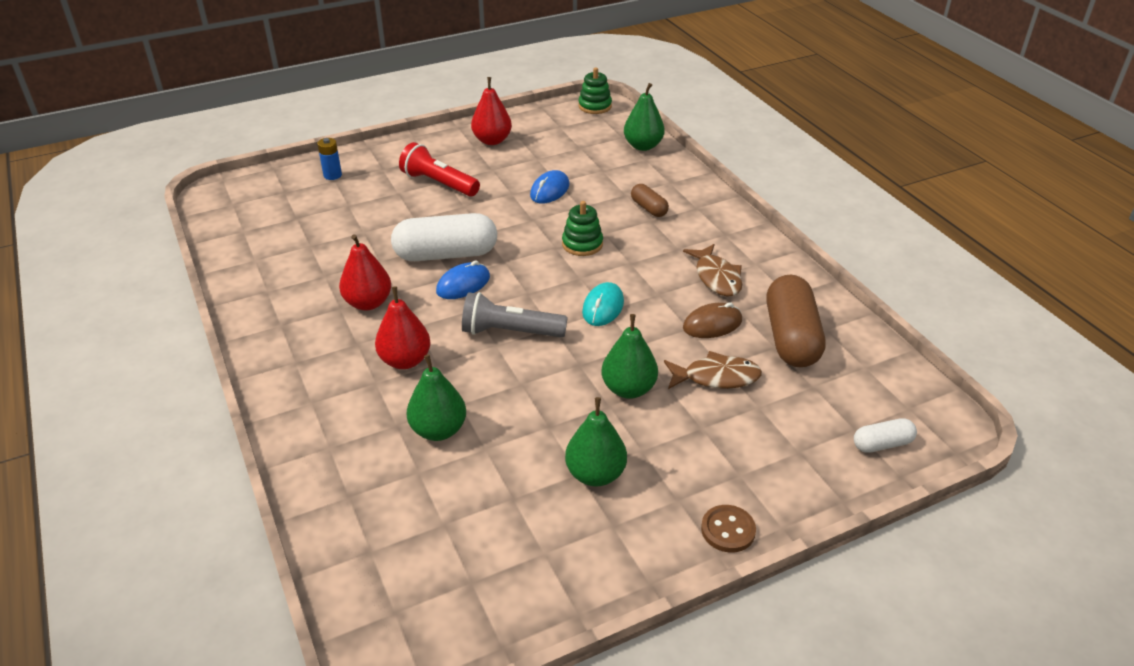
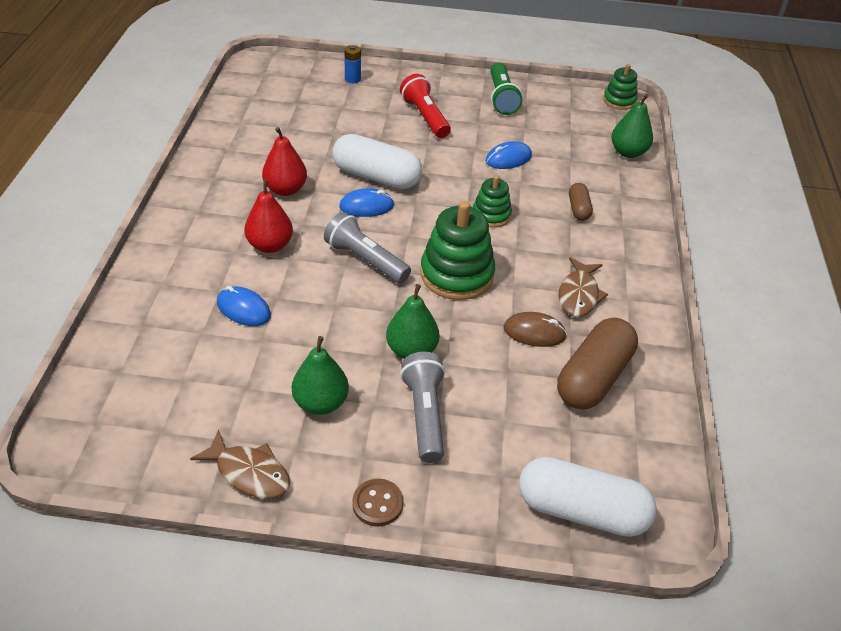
camera: 30 degrees right, 5 degrees up
green pear [407,354,466,441] -> blue mouse [217,286,271,326]
red pear [471,77,512,145] -> green flashlight [490,62,522,115]
turquoise mouse [582,282,624,326] -> green stacking toy [420,201,495,300]
brown fish [664,351,762,389] -> brown fish moved to [190,429,290,499]
white capsule [854,418,917,453] -> white capsule [519,457,657,537], size x2.00
none -> grey flashlight [400,352,445,463]

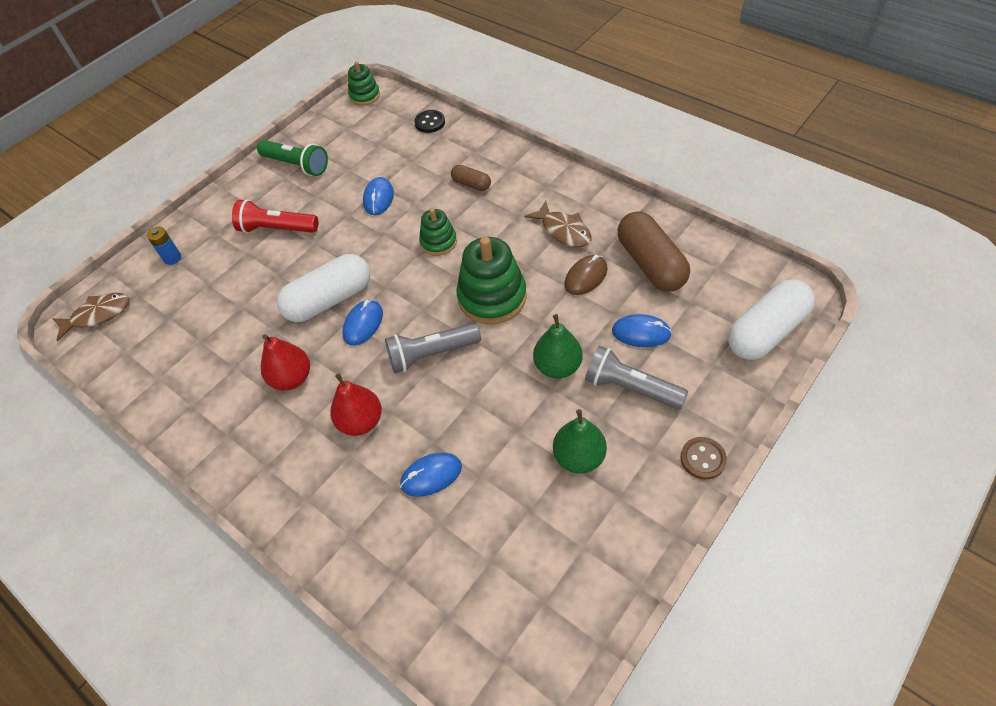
camera: 50 degrees left, 10 degrees up
brown fish [190,429,290,499] -> brown fish moved to [52,293,129,341]
green pear [611,94,653,158] -> black button [414,110,445,133]
none -> blue mouse [612,314,672,347]

